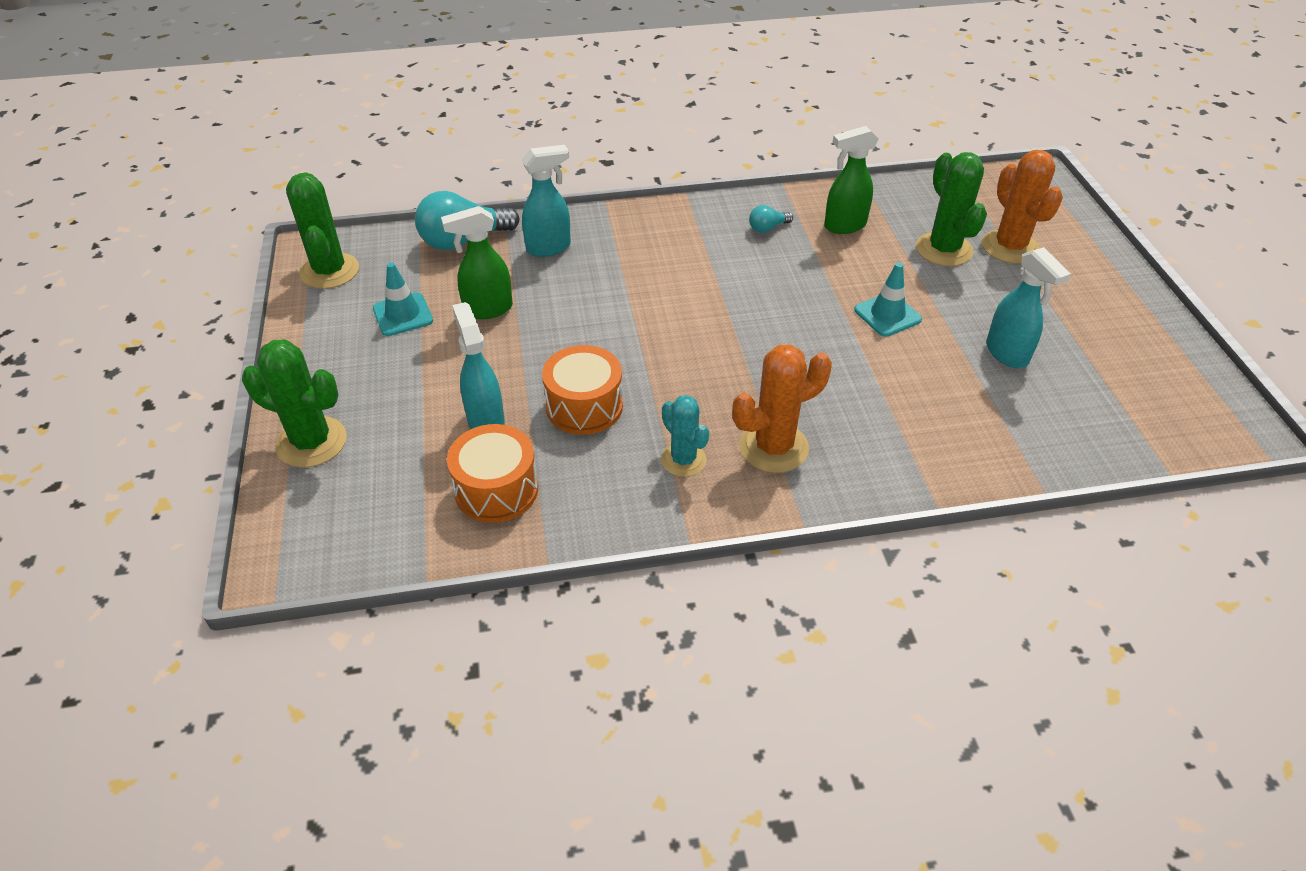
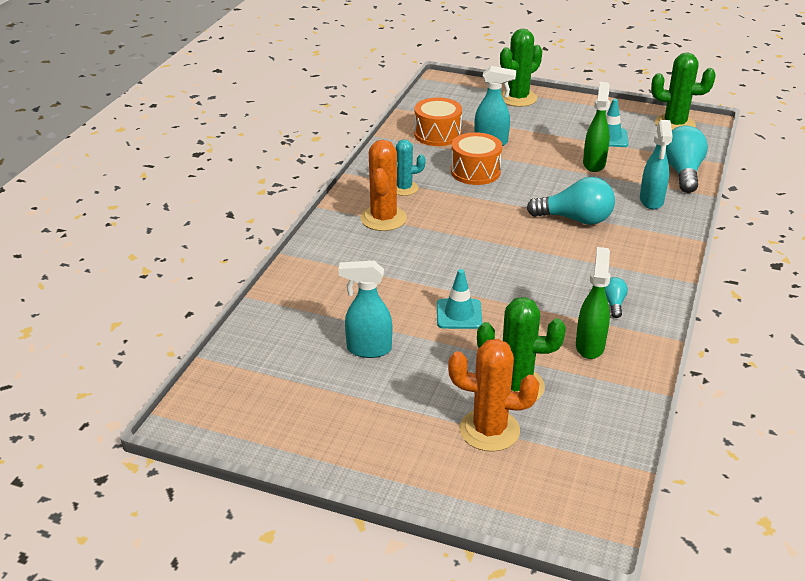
camera: 120 degrees right, 10 degrees down
none -> turquoise light bulb [526,177,615,225]

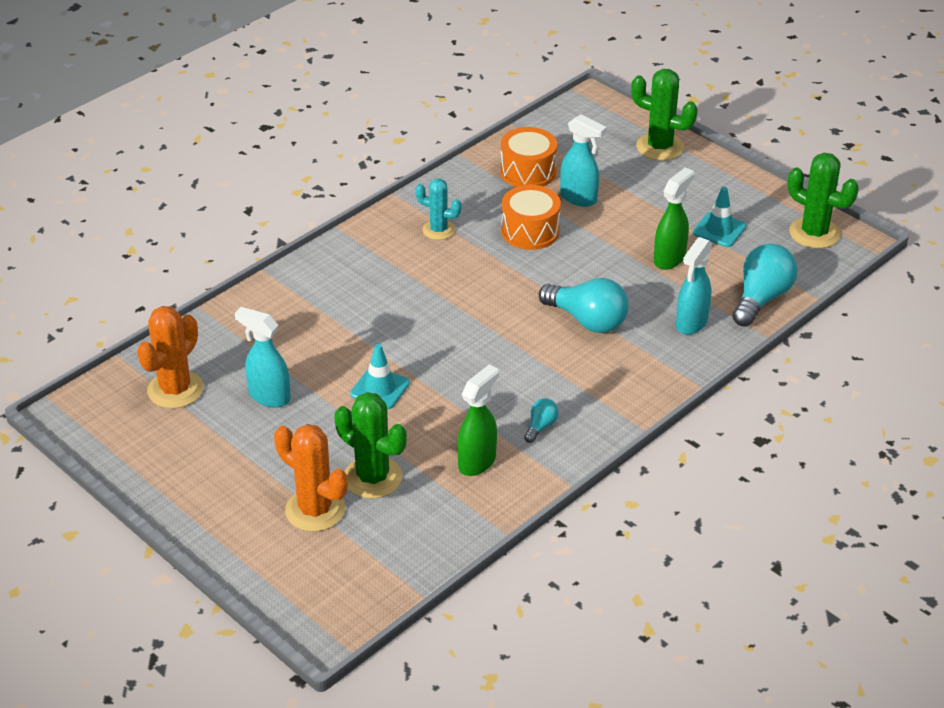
camera: 25 degrees right, 5 degrees up
orange cactus [361,140,407,231] -> orange cactus moved to [137,306,204,409]
green cactus [500,29,542,107] -> green cactus turned 45 degrees clockwise [631,69,698,161]

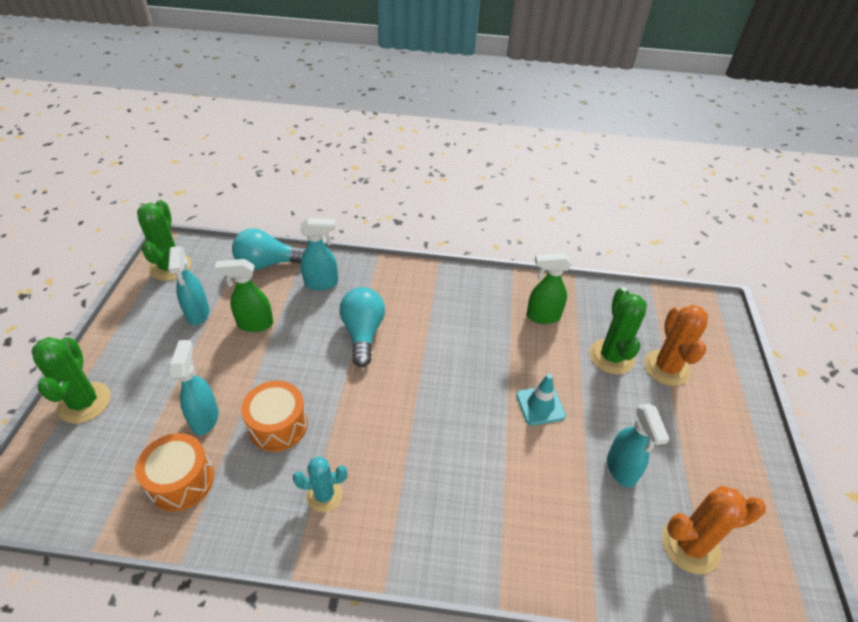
camera: 130 degrees left, 5 degrees up
turquoise cactus [415,179,462,240] -> turquoise cactus turned 75 degrees counterclockwise [293,456,347,512]
turquoise light bulb [524,399,559,443] -> none
turquoise traffic cone [693,187,746,247] -> turquoise spray bottle [168,246,209,325]

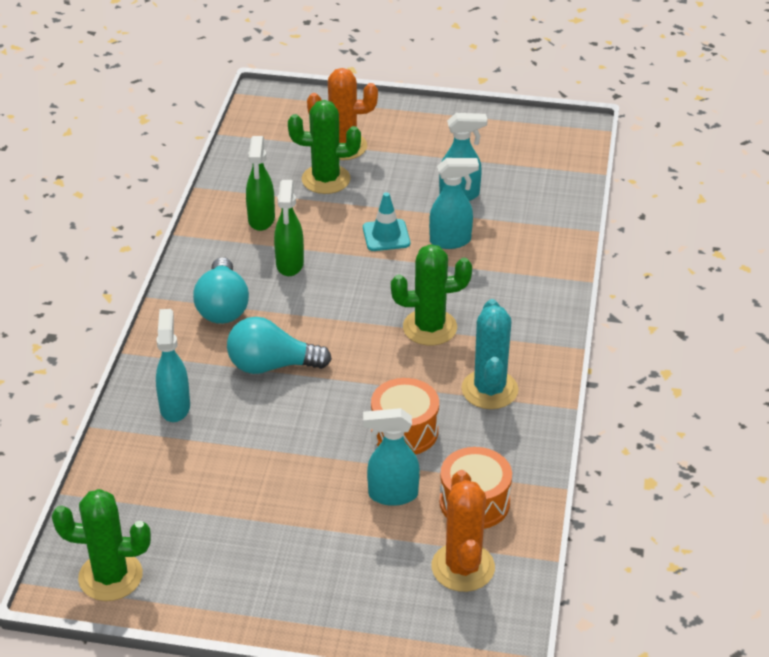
camera: 85 degrees left, 5 degrees down
green cactus [31,337,111,424] -> green cactus moved to [391,244,472,346]
turquoise spray bottle [168,246,209,325] -> turquoise spray bottle moved to [429,158,479,249]
green spray bottle [214,259,273,332] -> green spray bottle moved to [274,180,304,276]
turquoise light bulb [232,228,306,270] -> turquoise light bulb moved to [193,257,249,324]
turquoise cactus [293,456,347,512] -> turquoise cactus [461,299,518,409], size x1.54
orange cactus [662,486,766,574] -> orange cactus moved to [432,470,495,592]

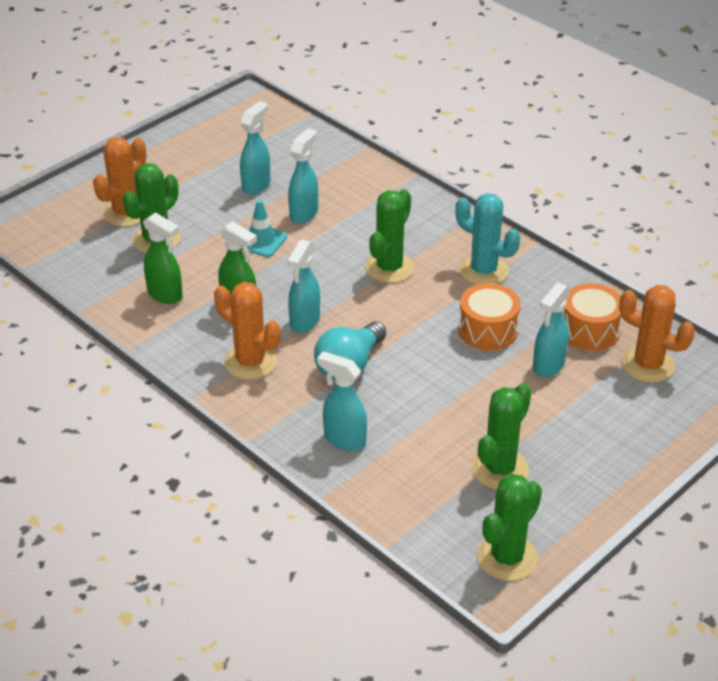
camera: 55 degrees left, 0 degrees up
turquoise light bulb [193,257,249,324] -> orange cactus [214,282,281,380]
none -> turquoise spray bottle [287,239,320,333]
none -> green cactus [471,384,531,489]

